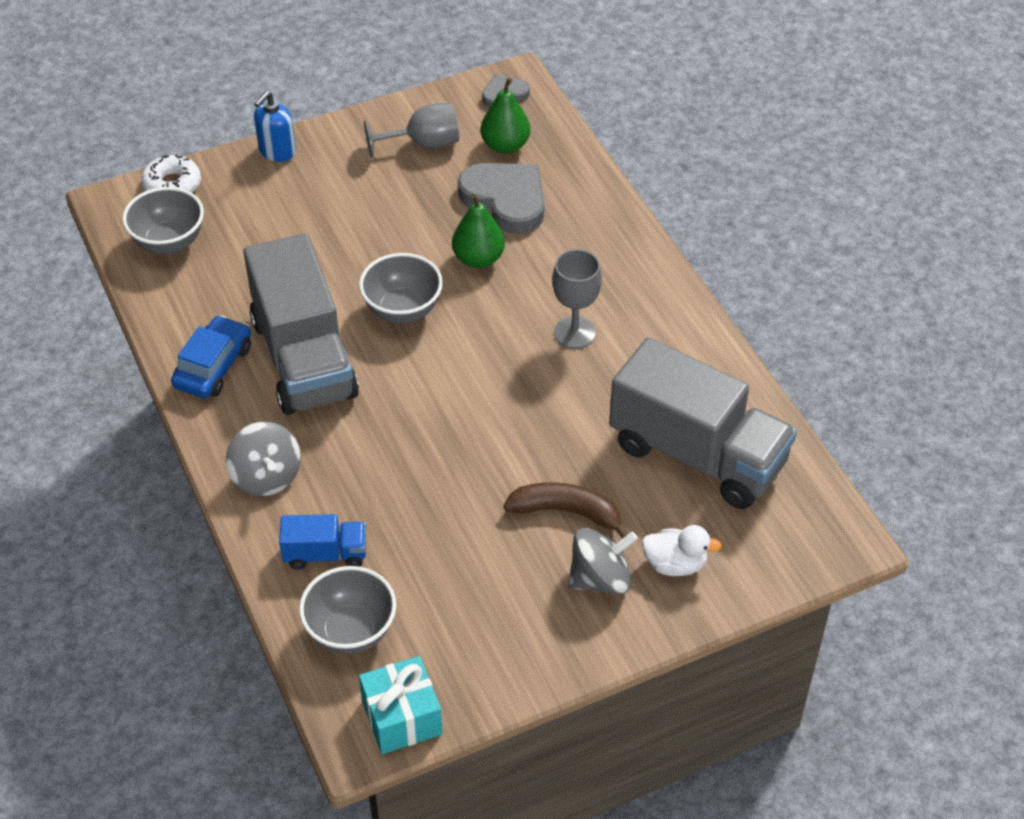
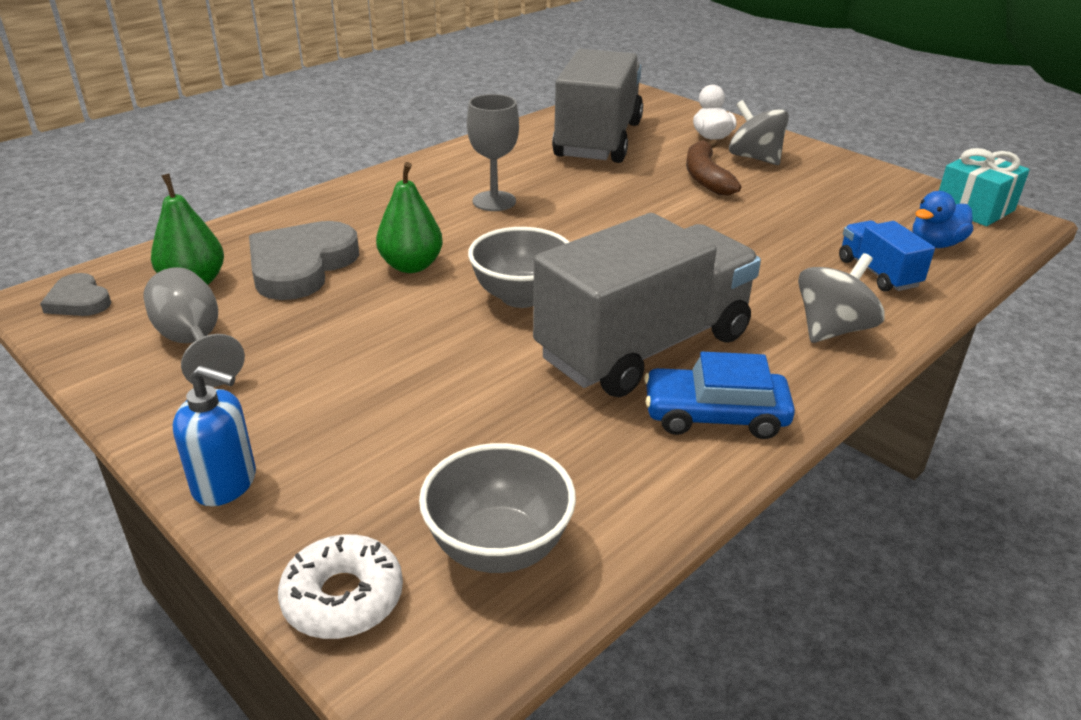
camera: 110 degrees left, 15 degrees down
grey bowl [299,566,396,654] -> blue duck [913,191,973,248]

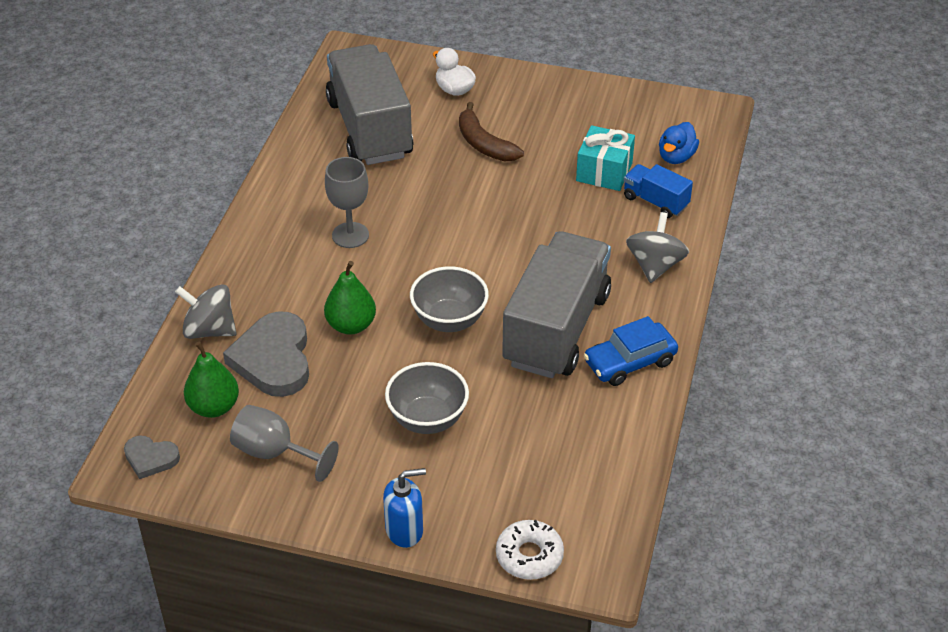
camera: 30 degrees left, 10 degrees up
grey bowl [419,443,576,573] -> grey bowl moved to [385,362,469,434]
grey spinning top [729,100,789,165] -> grey spinning top moved to [175,284,237,339]
turquoise gift [939,148,1030,226] -> turquoise gift moved to [576,125,635,191]

